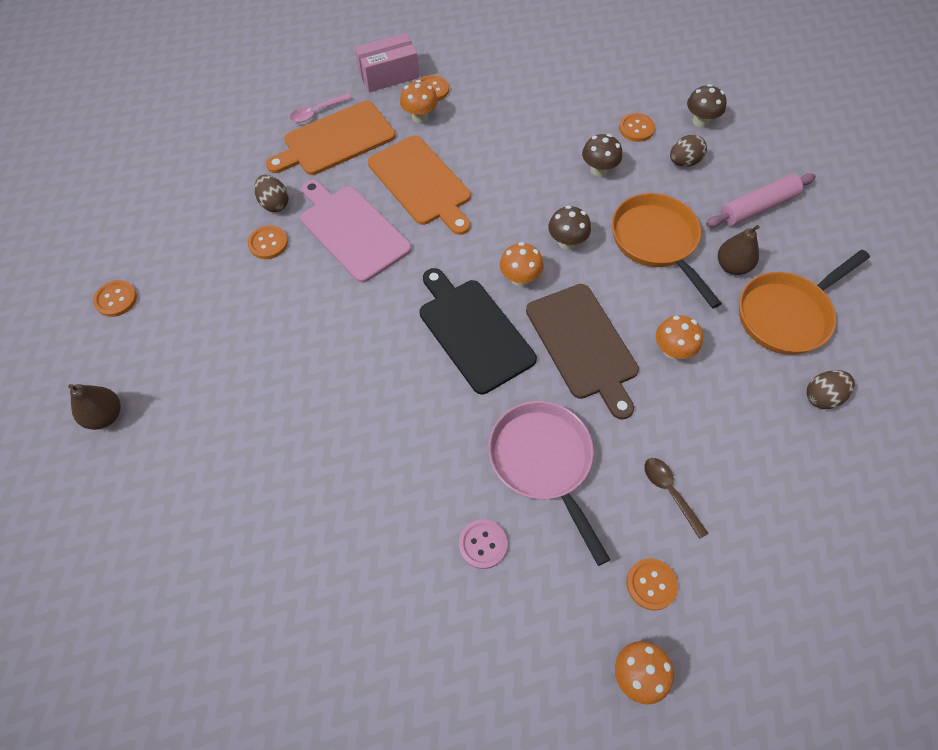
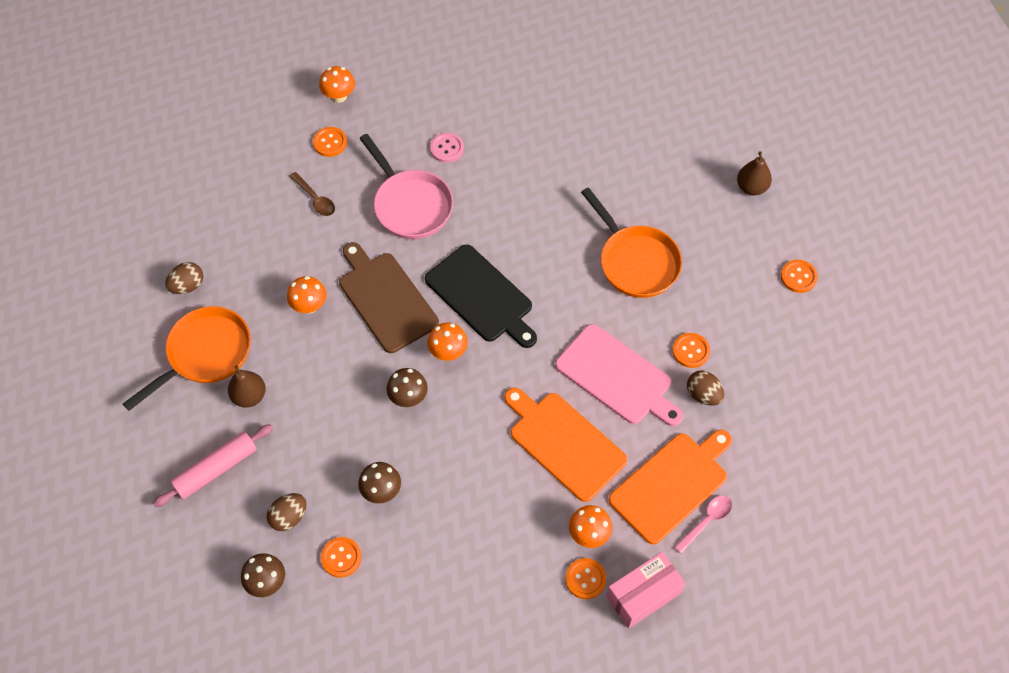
camera: 170 degrees right, 0 degrees up
orange pan [612,193,722,309] -> orange pan moved to [581,187,682,298]

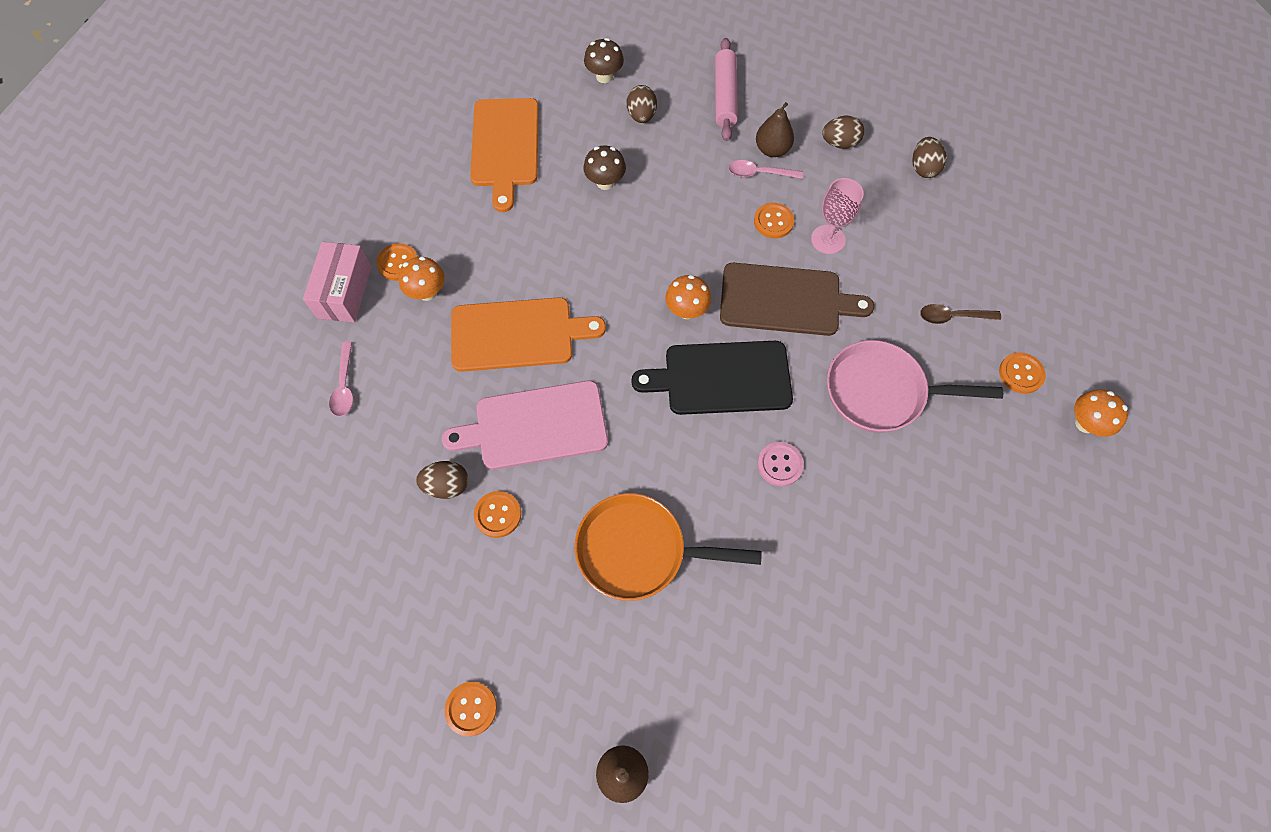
camera: 130 degrees right, 5 degrees up
orange pan [123,306,251,411] -> brown egg [822,116,864,149]
orange mushroom [287,276,327,313] -> pink goblet [811,178,864,254]
orange button [321,537,362,578] -> orange button moved to [754,203,794,238]
brown mushroom [387,368,428,407] -> none
pink button [430,133,464,163] -> pink button moved to [757,442,804,487]
orange cutting board [609,430,732,544] -> orange cutting board moved to [470,98,539,212]
none -> pink spoon [728,160,803,179]

